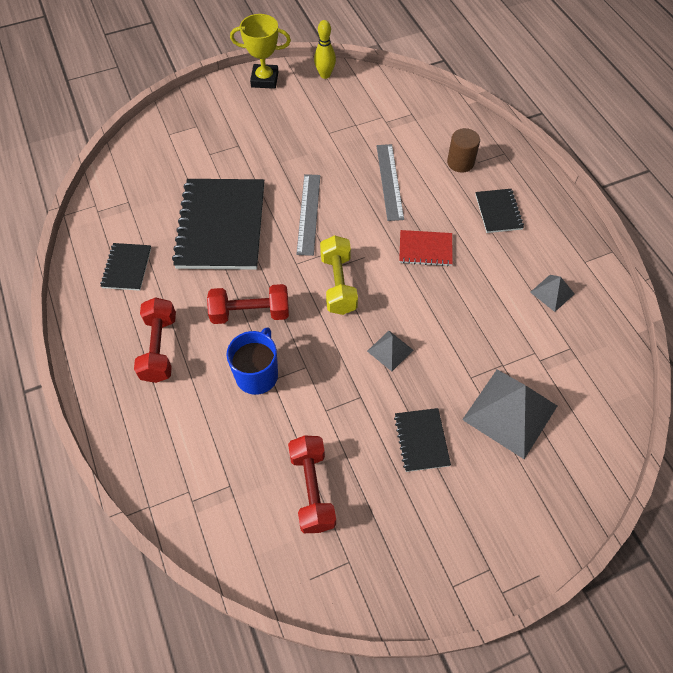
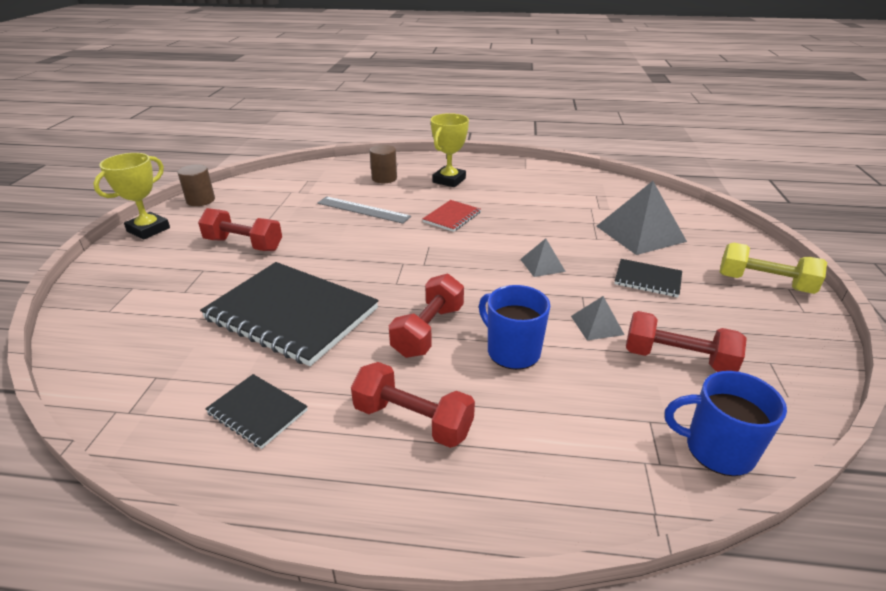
camera: 60 degrees left, 25 degrees down
grey ruler [296,174,320,256] -> none
yellow bowling pin [314,20,336,79] -> brown cylinder [178,164,215,206]
yellow dumbbell [320,235,358,315] -> yellow dumbbell moved to [720,243,827,294]
black notebook [475,189,524,233] -> yellow trophy [431,113,469,187]
grey pyramid [530,275,575,312] -> grey pyramid moved to [571,296,625,341]
none -> red dumbbell [198,208,282,251]
none -> blue mug [665,371,787,476]

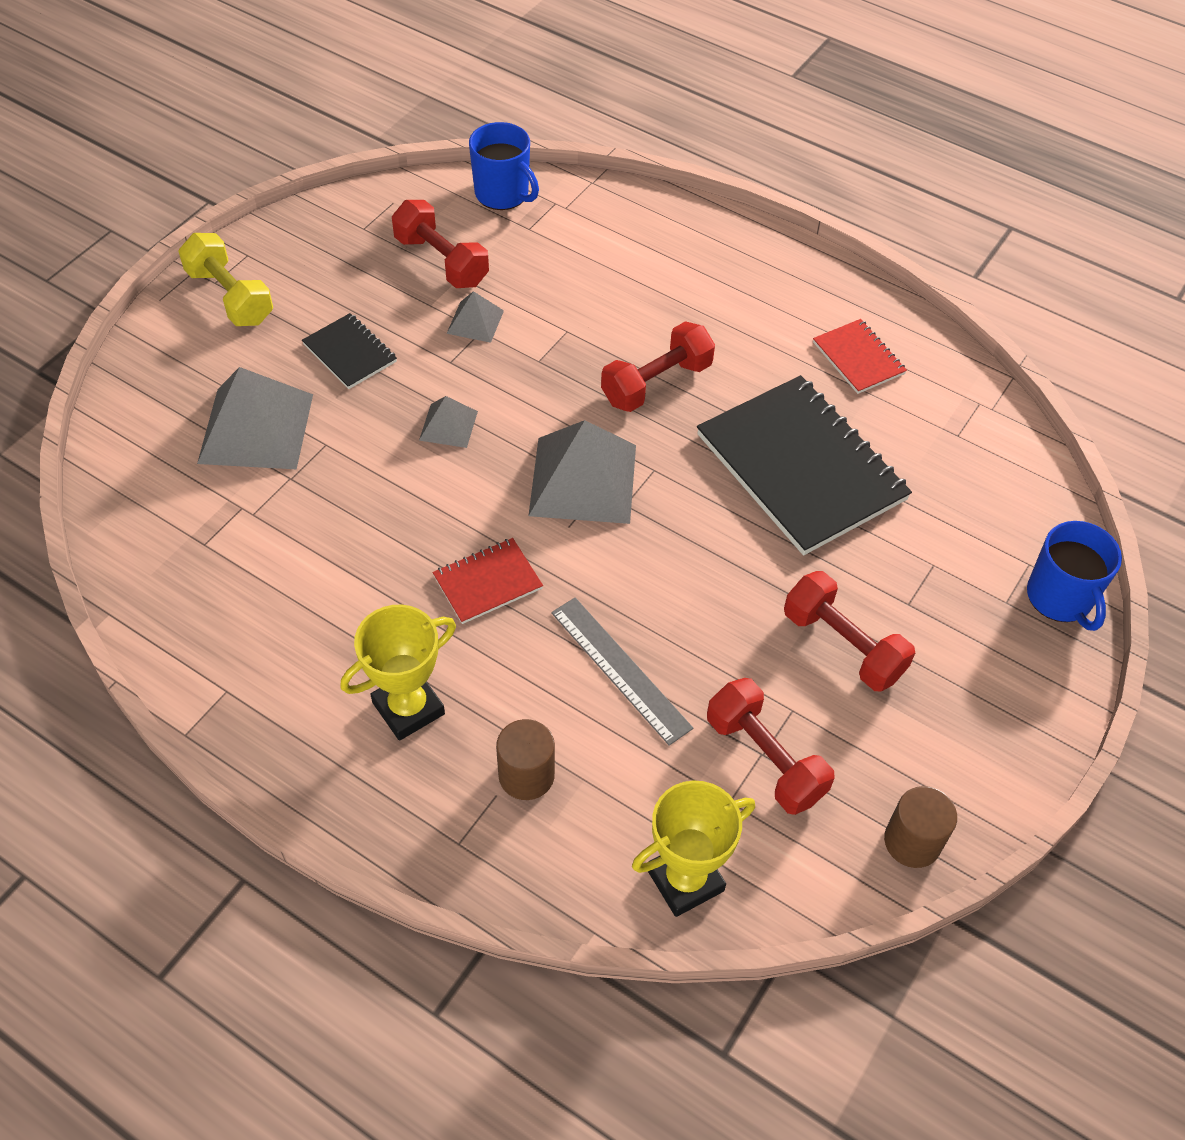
camera: 155 degrees left, 20 degrees up
yellow trophy [93,153,170,240] -> yellow trophy moved to [632,781,755,917]
black notebook [205,374,308,449] -> red notebook [813,319,907,394]
red dumbbell [351,362,475,448] -> red dumbbell moved to [707,678,835,815]
blue mug [479,285,550,370] -> blue mug moved to [1027,521,1122,631]
none -> grey pyramid [528,420,636,524]

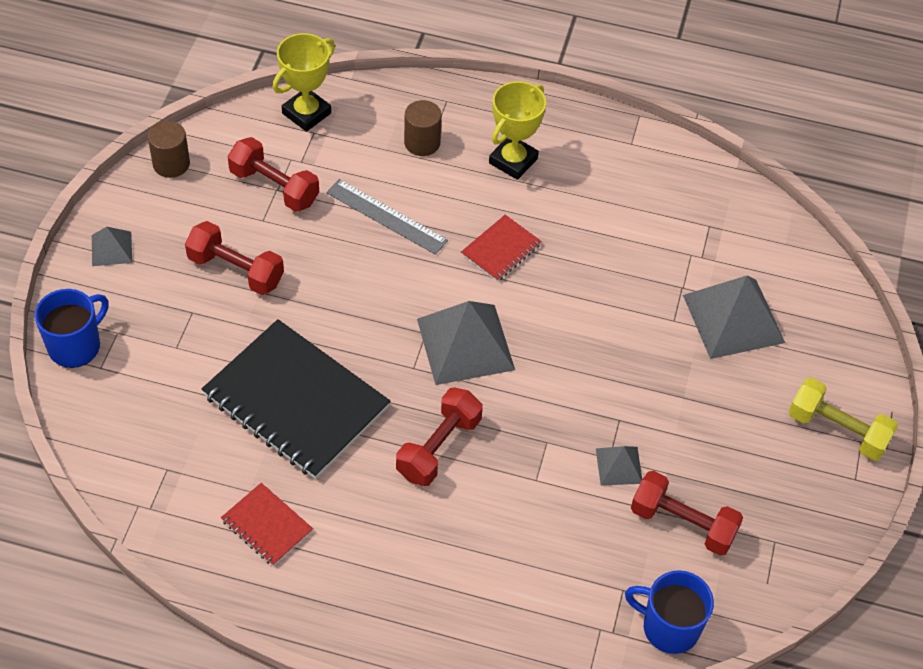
camera: 160 degrees right, 0 degrees up
black notebook [302,313,397,389] -> none
grey pyramid [419,396,478,448] -> grey pyramid moved to [92,227,132,266]
blue mug [1027,521,1122,631] -> blue mug turned 75 degrees clockwise [35,289,109,368]

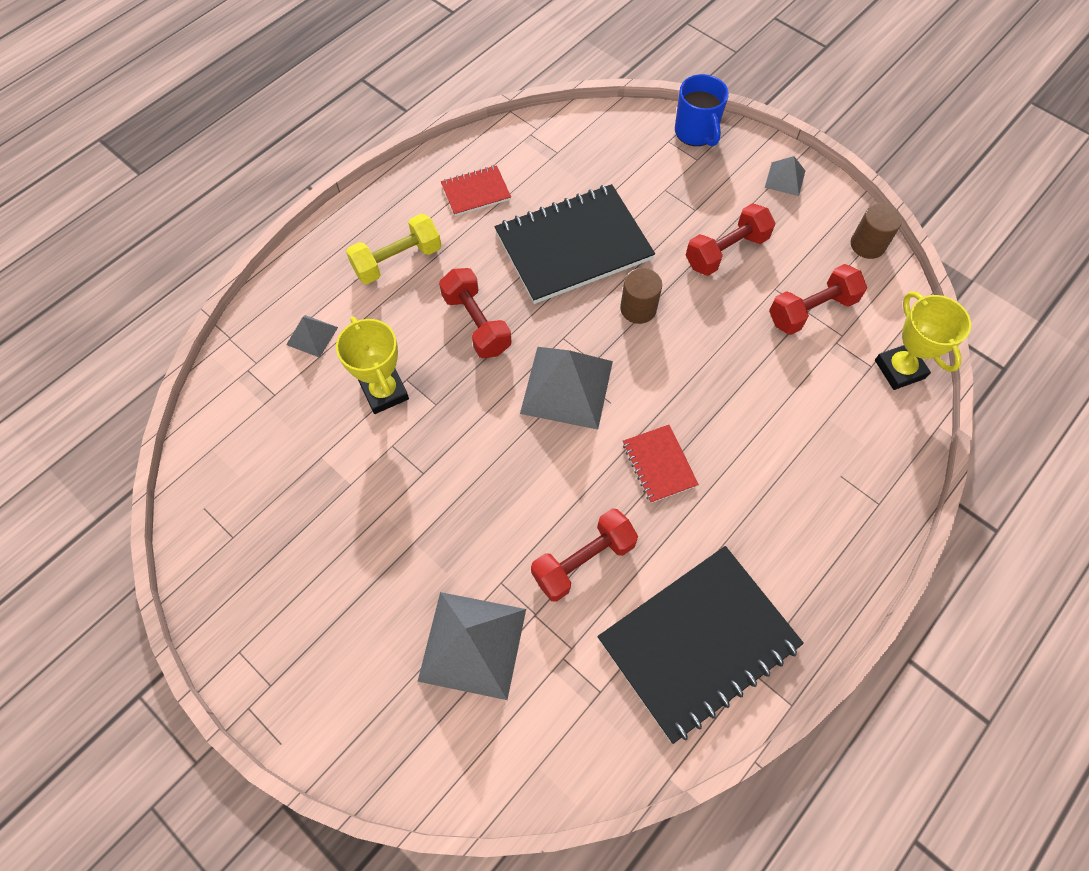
camera: 120 degrees right, 10 degrees up
grey ruler [326,179,448,255] -> none
brown cylinder [404,100,442,156] -> brown cylinder moved to [620,268,662,324]
yellow trophy [489,81,546,180] -> yellow trophy moved to [336,317,409,414]
grey pyramid [596,446,642,486] -> grey pyramid moved to [286,315,338,358]
blue mug [625,570,714,654] -> none
red dumbbell [631,471,743,556] -> red dumbbell moved to [531,508,638,602]
yellow dumbbell [789,378,898,461] -> yellow dumbbell moved to [346,214,442,284]
none -> black notebook [598,546,804,744]

